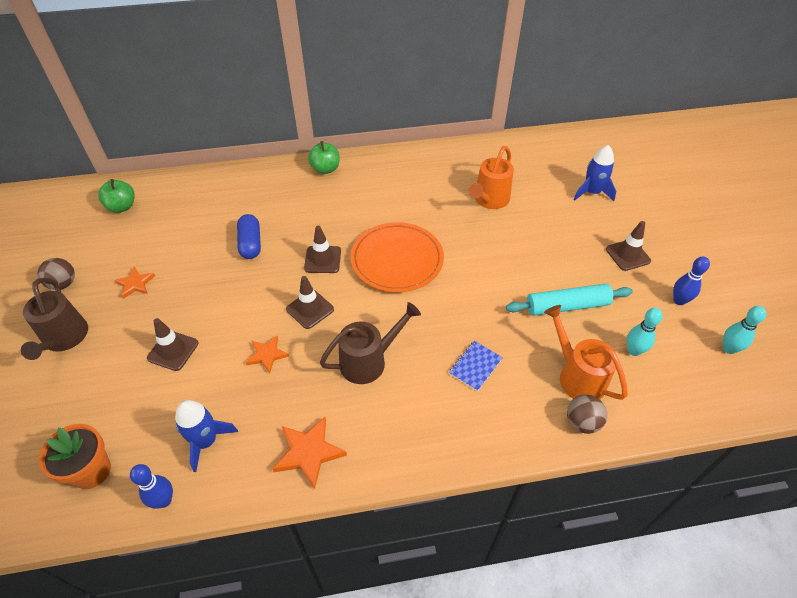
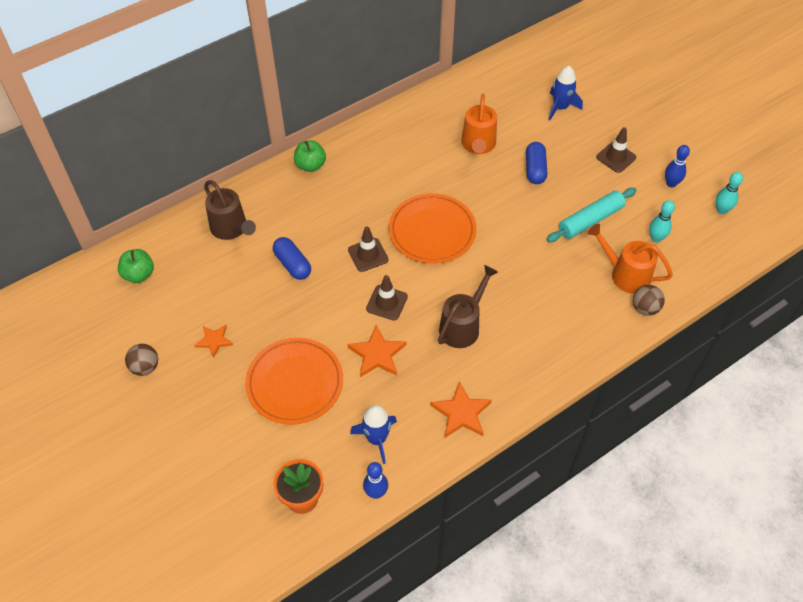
camera: 25 degrees left, 5 degrees up
brown watering can [21,278,88,360] -> brown watering can moved to [204,180,256,240]
brown traffic cone [147,318,198,371] -> orange plate [245,338,343,425]
orange star [246,336,289,373] -> orange star [348,325,406,377], size x1.54
blue notebook [449,341,503,391] -> none
none -> blue capsule [526,142,547,184]

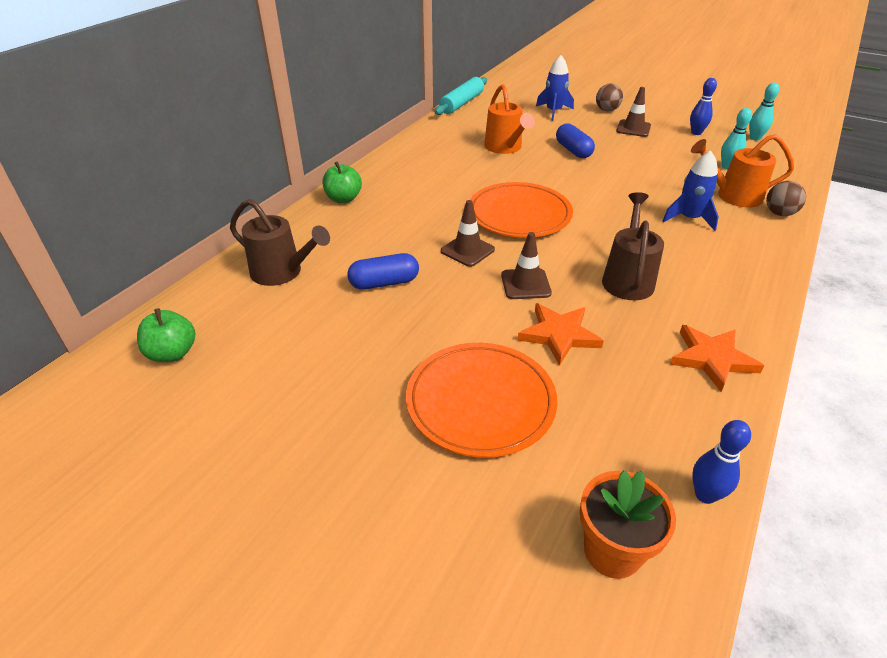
camera: 25 degrees left, 15 degrees down
brown ball [125,344,158,376] -> brown ball moved to [596,83,623,111]
orange star [194,325,233,358] -> none
blue capsule [273,237,311,280] -> blue capsule turned 45 degrees counterclockwise [347,253,419,290]
blue rocket [350,405,397,464] -> blue rocket moved to [662,150,719,231]
turquoise rolling pin [547,188,636,242] -> turquoise rolling pin moved to [435,77,487,115]

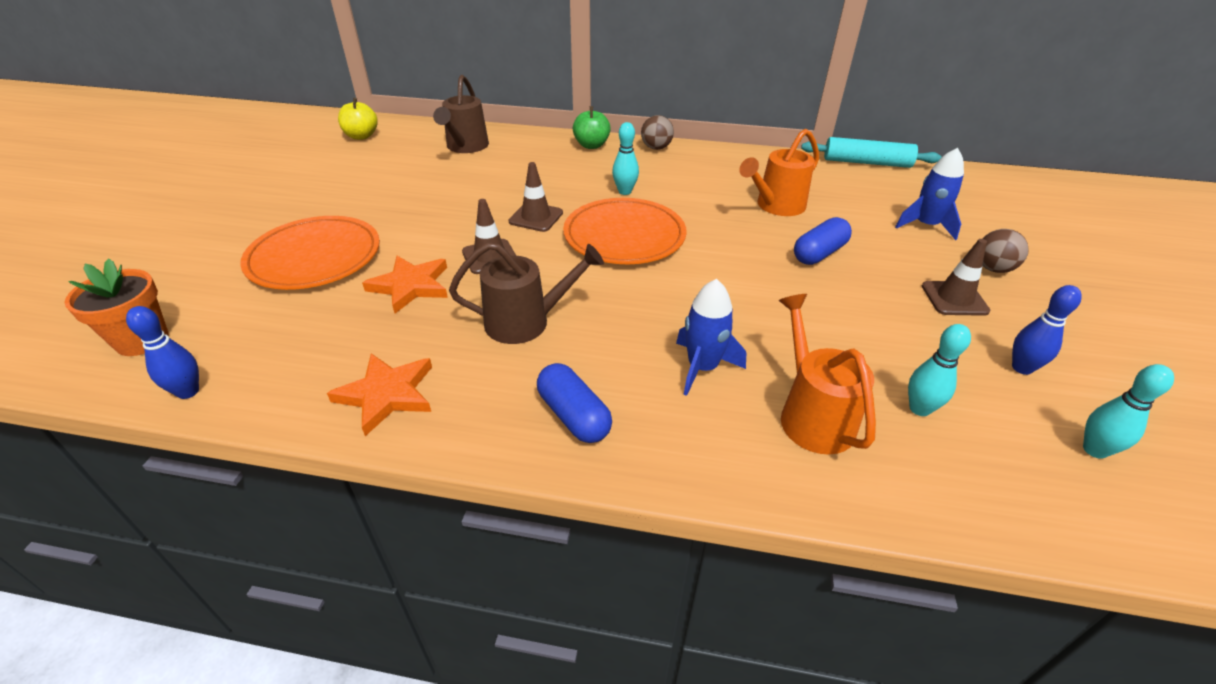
camera: 70 degrees right, 0 degrees up
green apple [137,308,195,362] -> yellow apple [338,98,378,140]
blue capsule [347,253,419,290] -> blue capsule moved to [537,363,612,443]
brown ball [766,181,806,216] -> brown ball moved to [641,115,674,150]
none -> turquoise bowling pin [612,122,639,195]

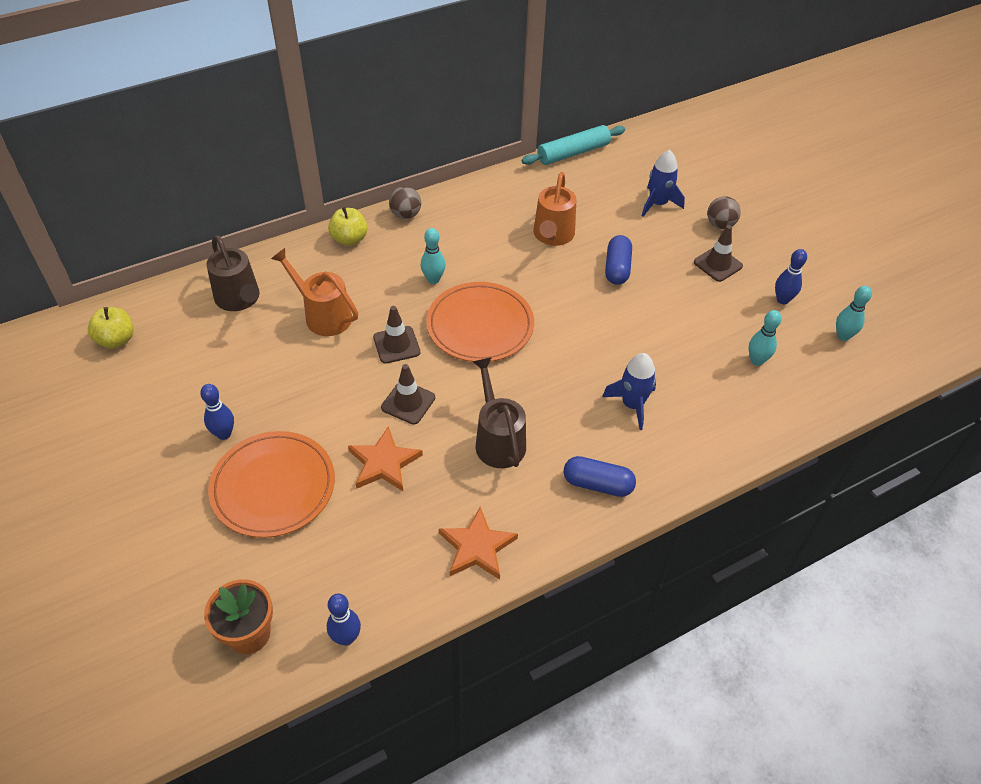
camera: 40 degrees left, 10 degrees up
brown watering can [449,242,604,344] -> brown watering can turned 60 degrees counterclockwise [473,357,526,468]
green apple [573,106,611,149] -> yellow apple [328,207,368,246]
orange watering can [779,294,876,455] -> orange watering can moved to [271,248,358,336]
none -> blue bowling pin [200,384,234,440]

